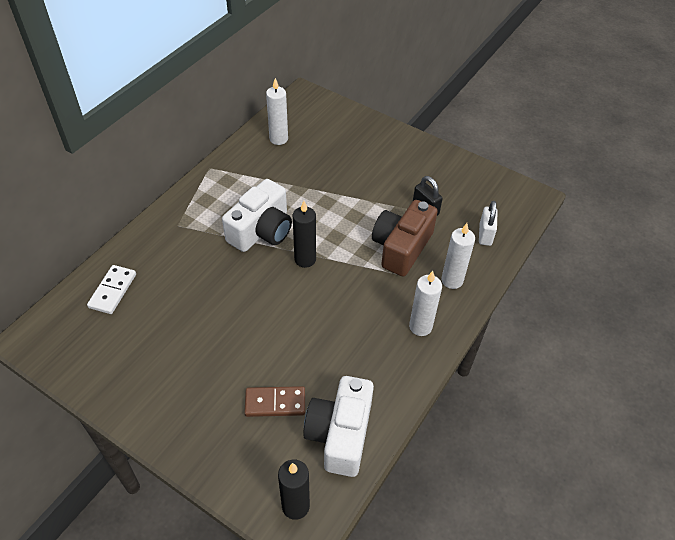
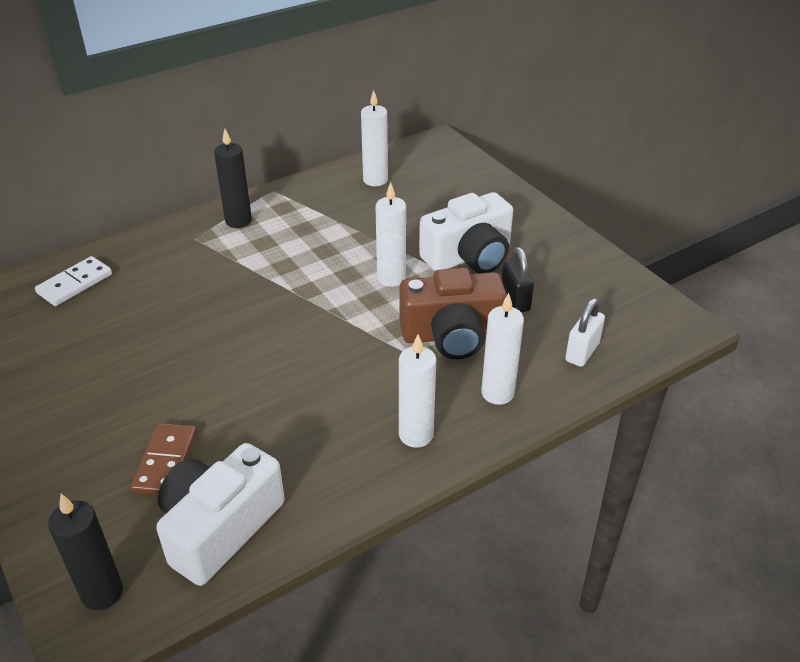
camera: 25 degrees right, 10 degrees down
white camera [222,179,292,252] -> white camera moved to [419,192,513,273]
brown domino [244,386,305,417] -> brown domino turned 75 degrees clockwise [131,423,197,495]
black candle [293,201,316,268] -> black candle moved to [214,129,252,228]
brown camera [372,200,438,277] -> brown camera turned 150 degrees counterclockwise [400,268,507,359]
none -> white candle [376,182,406,287]

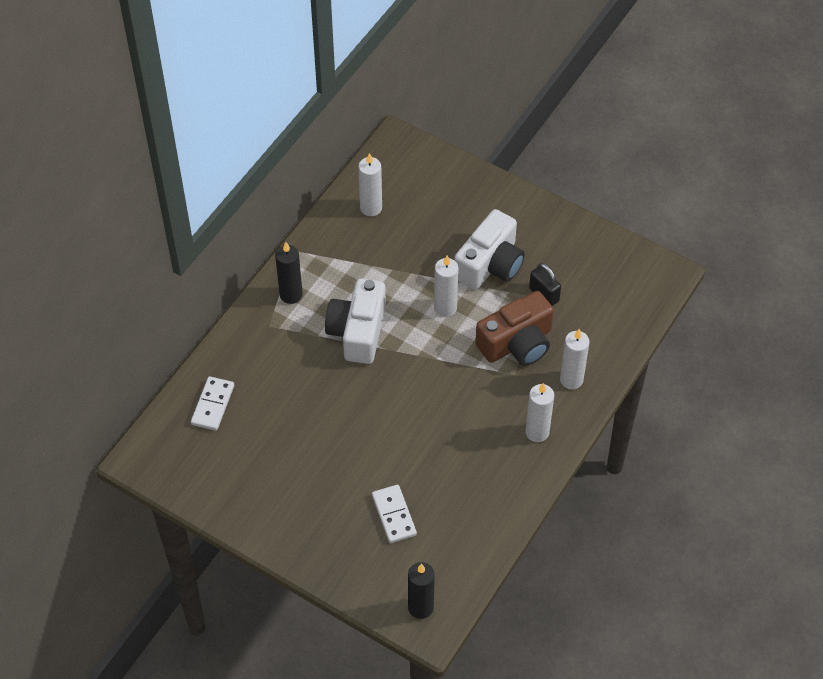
camera: 25 degrees left, 15 degrees up
brown domino [131,423,197,495] -> white domino [372,485,417,543]
white camera [156,443,285,586] -> white camera moved to [325,278,386,364]
white padlock [565,298,605,367] -> none

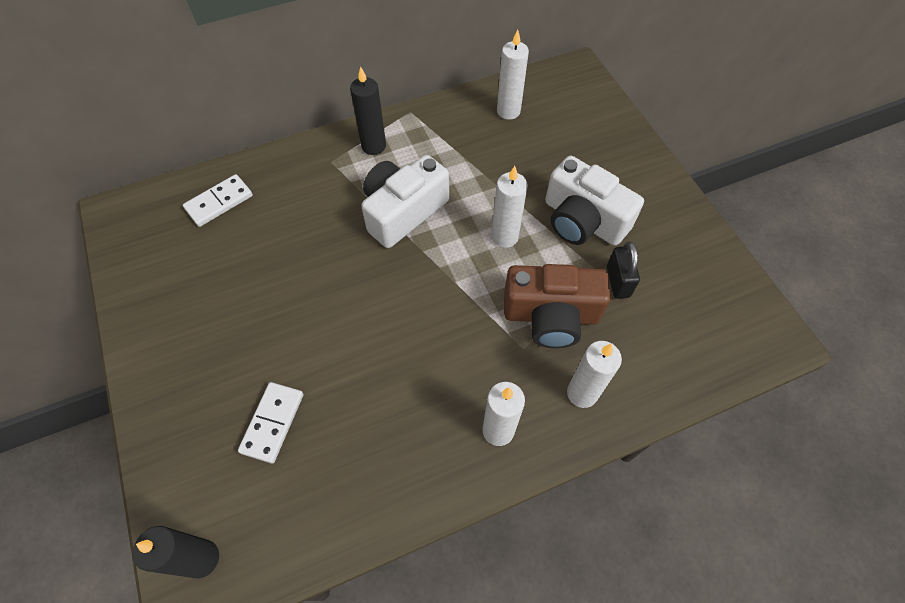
camera: 35 degrees right, 5 degrees up
white camera [454,209,525,290] -> white camera turned 60 degrees clockwise [545,156,644,246]

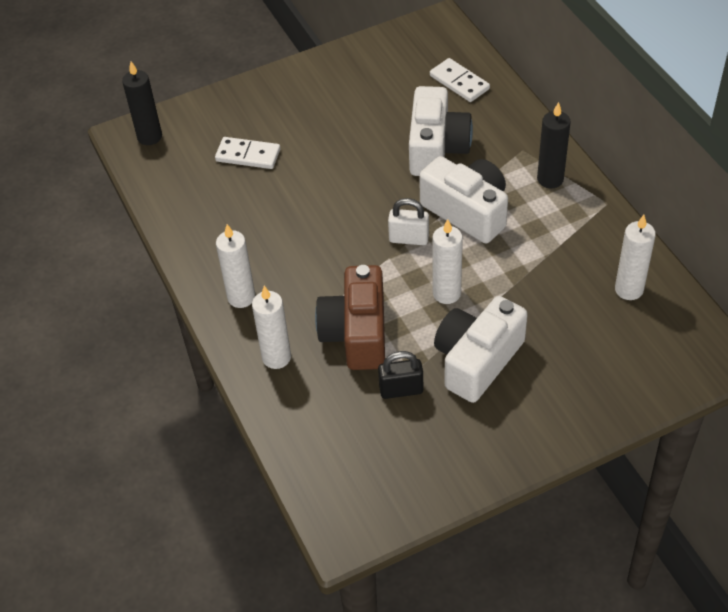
camera: 90 degrees right, 10 degrees down
none -> white padlock [388,198,429,245]
none -> white camera [409,86,473,176]

